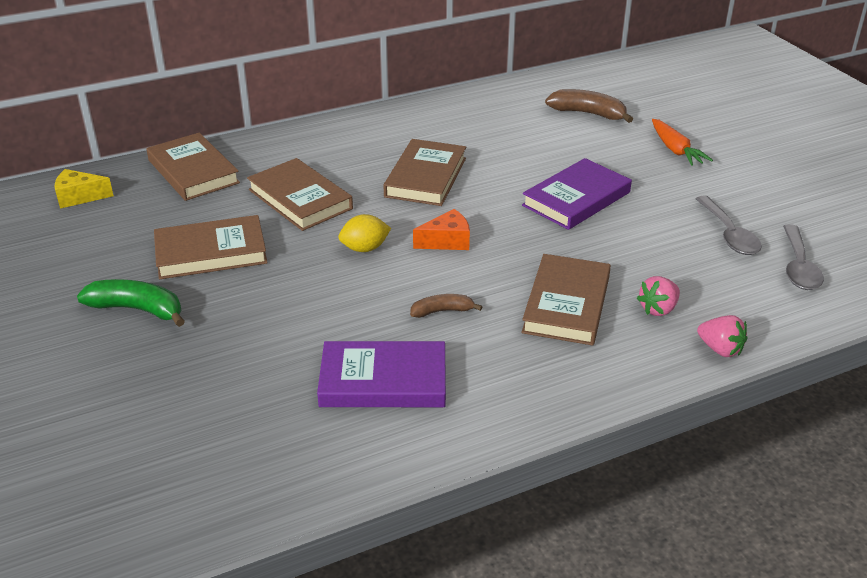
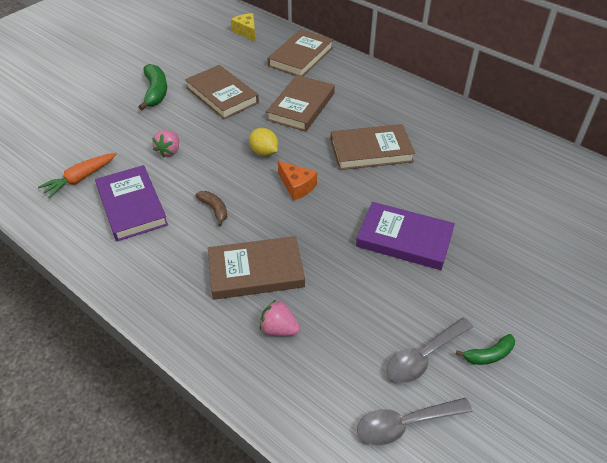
camera: 65 degrees right, 10 degrees up
brown banana [545,89,633,123] -> none
orange carrot [652,119,713,166] -> orange carrot moved to [38,153,116,198]
pink strawberry [697,315,747,357] -> pink strawberry moved to [152,130,179,157]
none -> green banana [456,334,515,365]

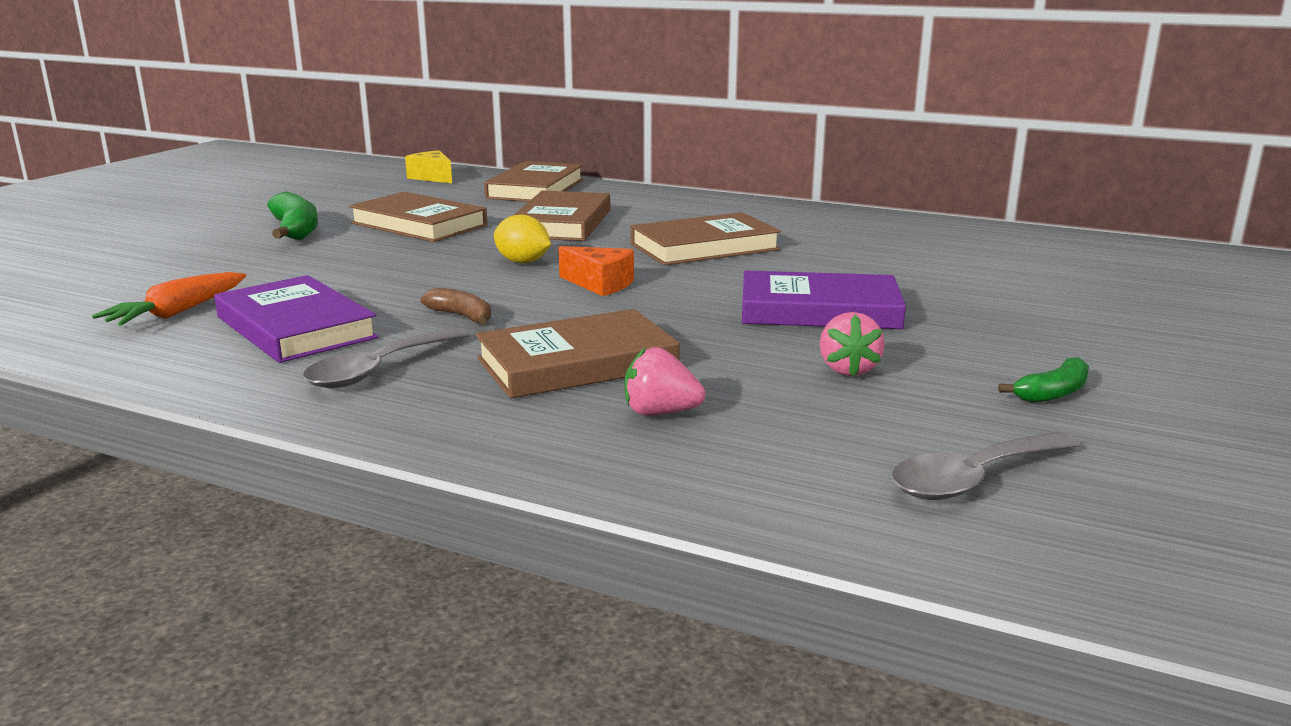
camera: 15 degrees left, 25 degrees down
pink strawberry [152,130,179,157] -> pink strawberry moved to [820,312,885,377]
grey spoon [387,318,473,383] -> grey spoon moved to [303,327,470,388]

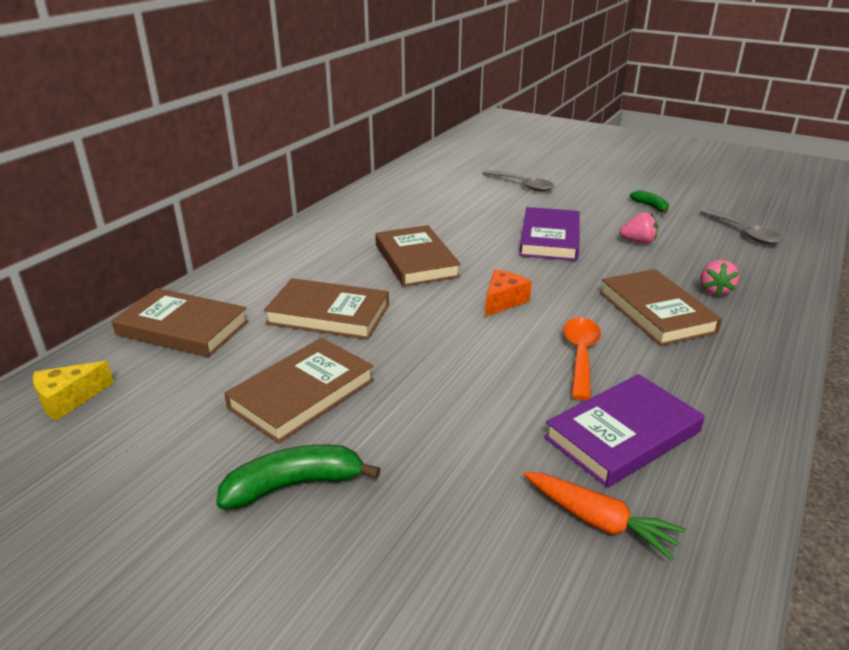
camera: 85 degrees left, 10 degrees up
grey spoon [303,327,470,388] -> grey spoon moved to [482,170,555,192]
brown banana [420,288,491,325] -> orange spoon [563,318,601,400]
yellow lemon [494,215,551,263] -> none

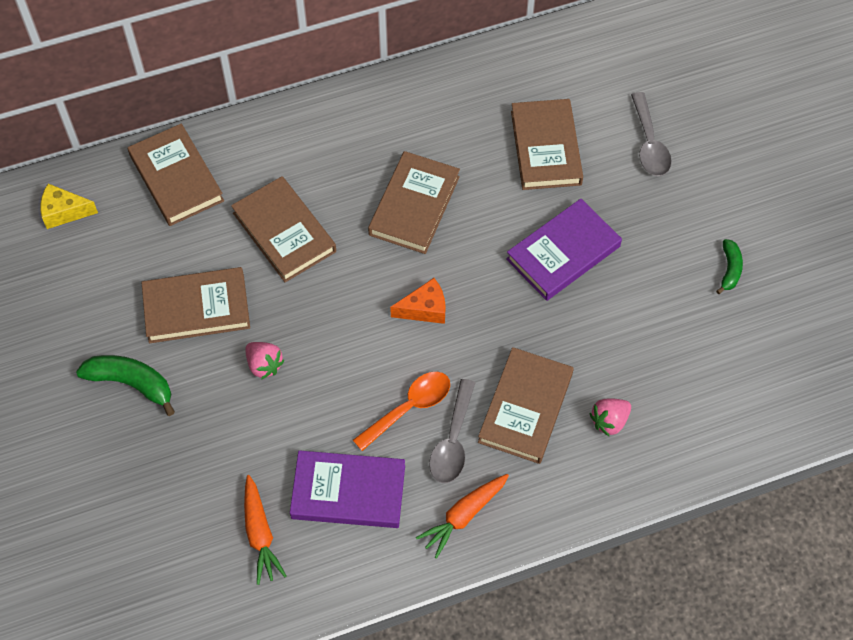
camera: 40 degrees right, 30 degrees up
pink strawberry [619,212,658,244] -> pink strawberry moved to [245,342,285,380]
grey spoon [700,209,783,245] -> grey spoon moved to [429,379,475,483]
none -> orange carrot [416,474,509,559]
none -> brown book [511,99,583,190]

